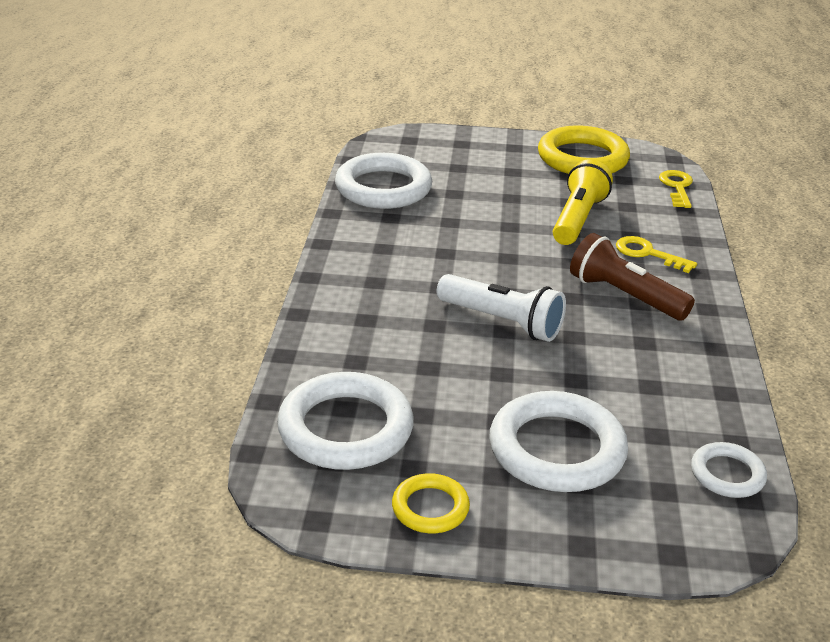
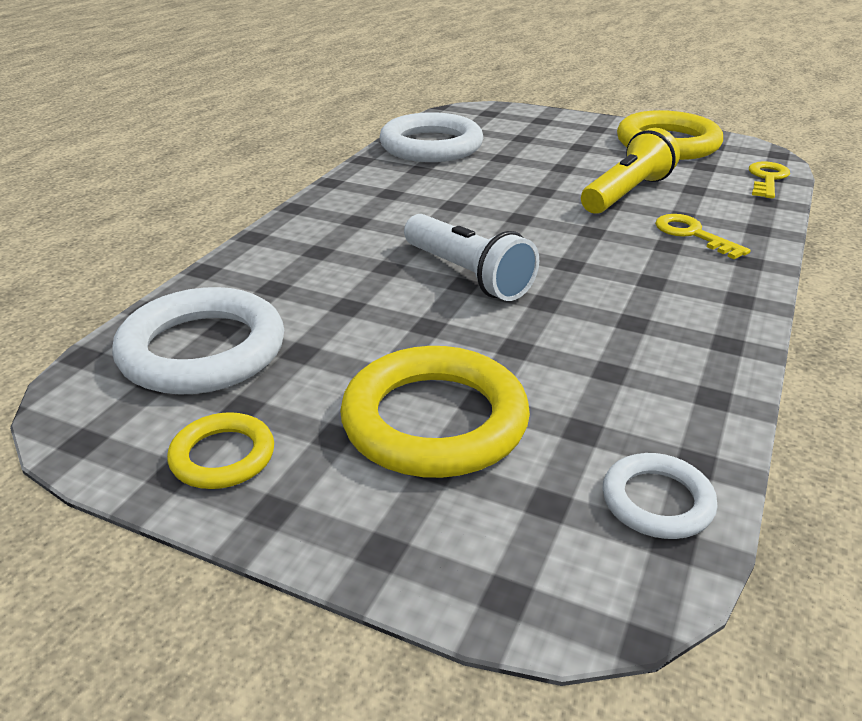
camera: 20 degrees right, 0 degrees up
white ring [489,391,628,492] -> yellow ring [340,346,530,478]
brown flashlight [570,233,695,321] -> none

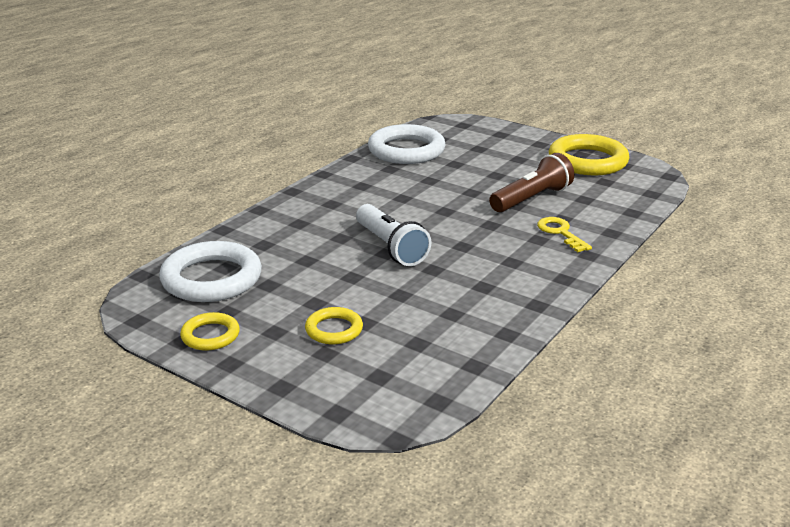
camera: 10 degrees right, 5 degrees down
yellow ring [340,346,530,478] -> yellow ring [305,307,363,344], size x0.53
yellow flashlight [581,128,680,214] -> brown flashlight [489,153,574,212]
white ring [603,453,718,539] -> none
yellow key [749,161,790,199] -> none

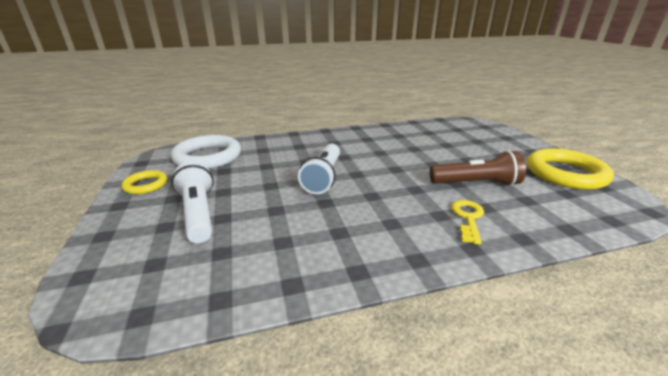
camera: 40 degrees right, 0 degrees up
yellow ring [305,307,363,344] -> white flashlight [171,161,214,243]
white ring [368,124,446,164] -> none

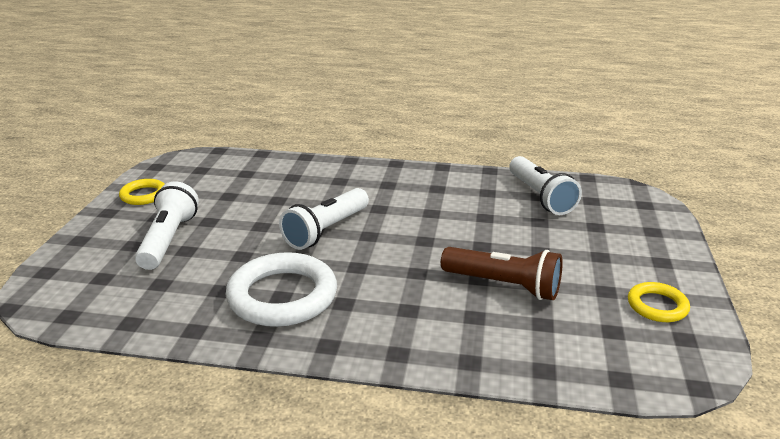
camera: 25 degrees right, 0 degrees up
white ring [171,135,241,169] -> white ring moved to [225,252,337,327]
yellow key [451,200,484,245] -> none
yellow ring [527,148,614,190] -> yellow ring [628,282,690,322], size x0.53
none -> white flashlight [509,156,582,215]

